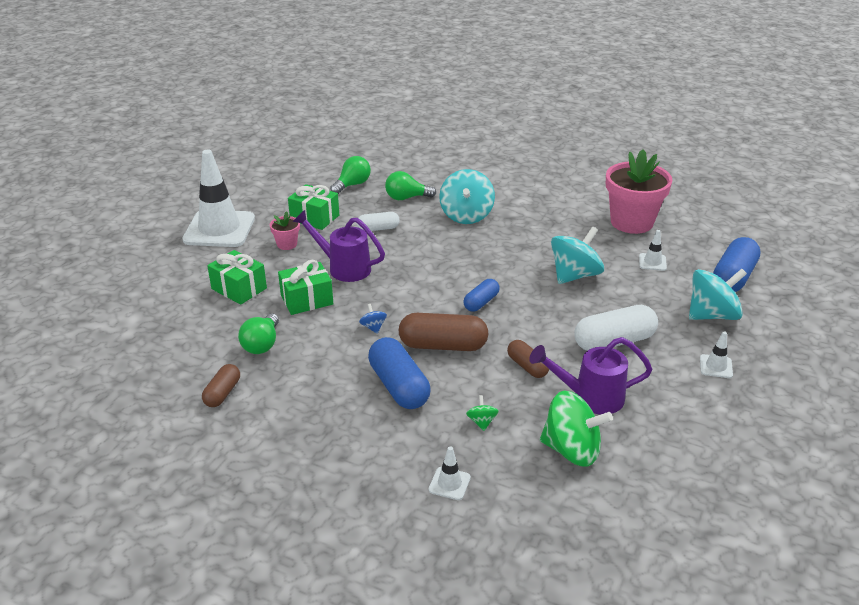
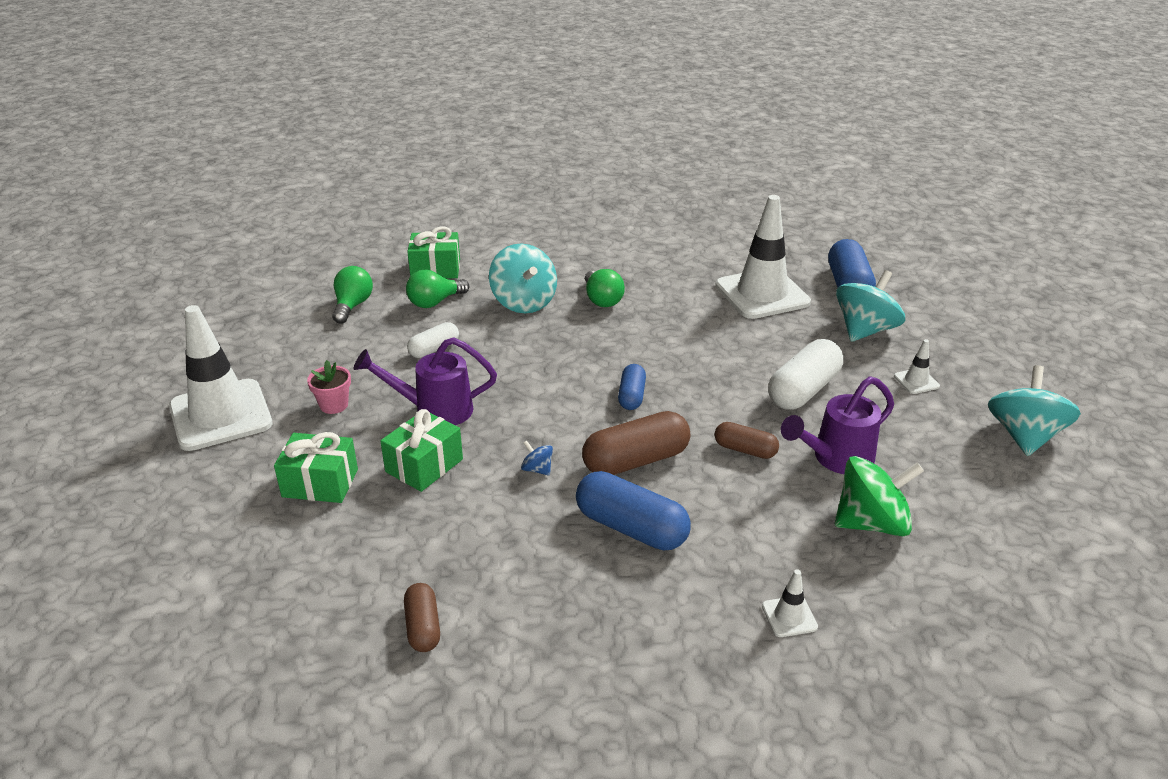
camera: 30 degrees left, 0 degrees up
green light bulb [238,313,279,354] -> green light bulb moved to [585,269,625,307]
green gift [288,184,339,230] -> green gift moved to [407,226,460,279]
green spinning top [466,395,499,431] -> none
turquoise spinning top [551,227,604,284] -> turquoise spinning top moved to [988,365,1081,456]
pink flower pot [606,149,673,234] -> none
white traffic cone [639,230,667,271] -> white traffic cone [715,195,811,319], size x2.44

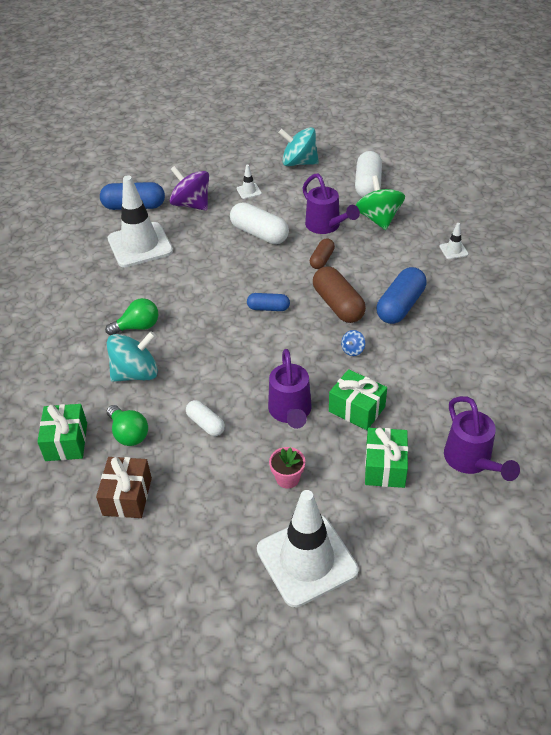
camera: 90 degrees left, 10 degrees up
green light bulb [332,266,373,324] -> brown gift [96,457,152,518]
brown capsule [404,583,440,652] -> none
turquoise spinning top [836,270,905,342] -> purple spinning top [170,166,209,211]
none -> white capsule [355,151,382,197]
none -> purple watering can [444,396,520,481]

